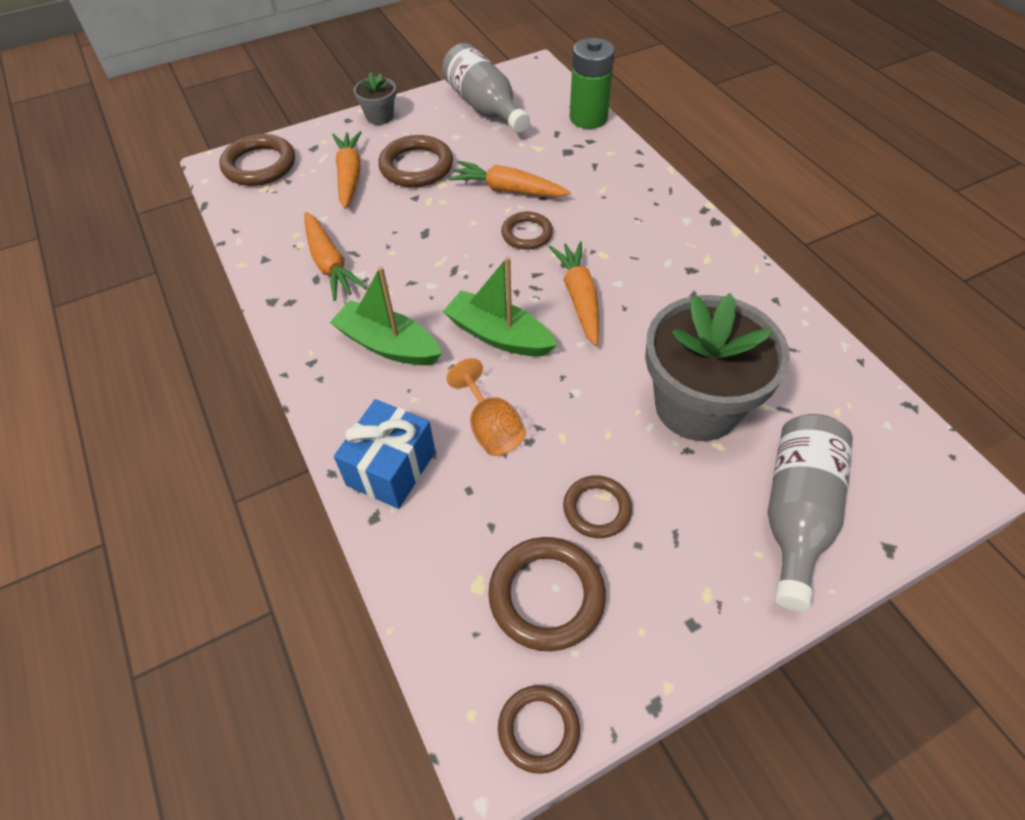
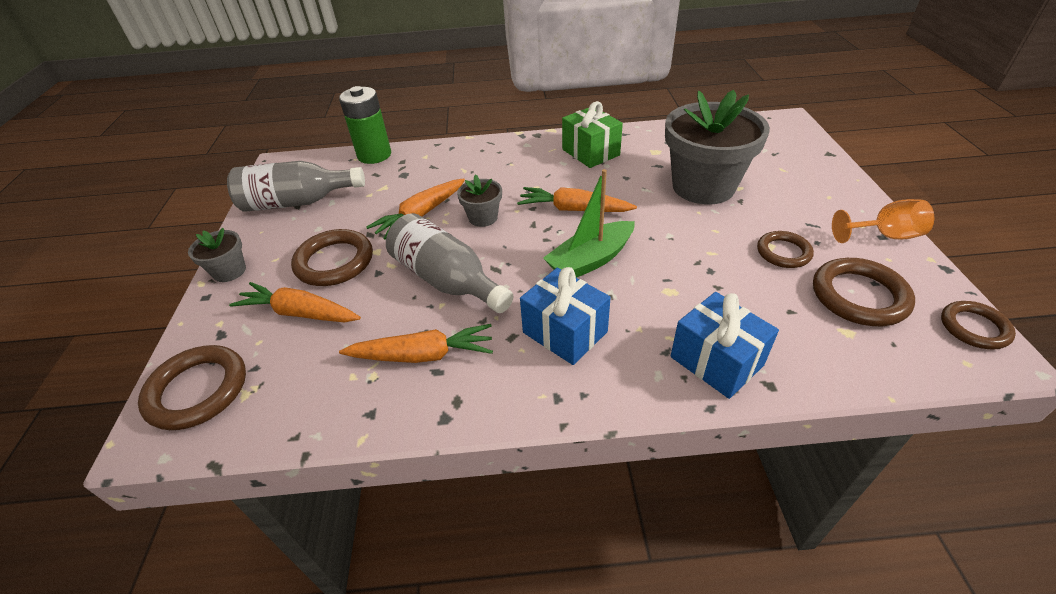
camera: 65 degrees left, 10 degrees down
green boat [330,266,442,365] -> blue gift [520,267,611,365]
orange goblet [446,358,526,456] -> orange goblet moved to [832,199,934,243]
brown ring [501,212,553,250] -> grey flower pot [457,175,502,227]
grey bottle [768,414,853,611] -> grey bottle moved to [386,213,513,313]
none -> green gift [562,101,623,168]

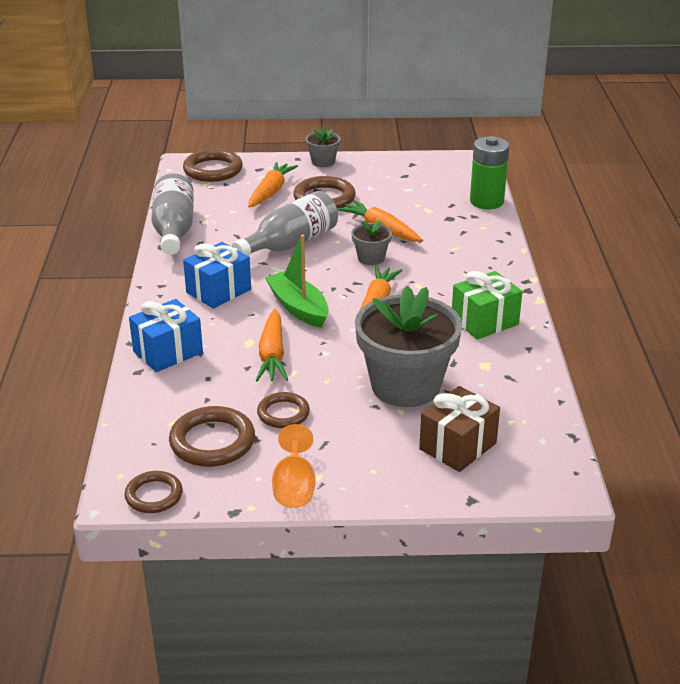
camera: 90 degrees right, 10 degrees down
grey bottle [227,161,365,212] -> grey bottle moved to [151,173,194,255]
orange carrot [339,324,493,363] -> orange carrot moved to [256,309,288,382]
none -> brown gift [419,386,500,472]

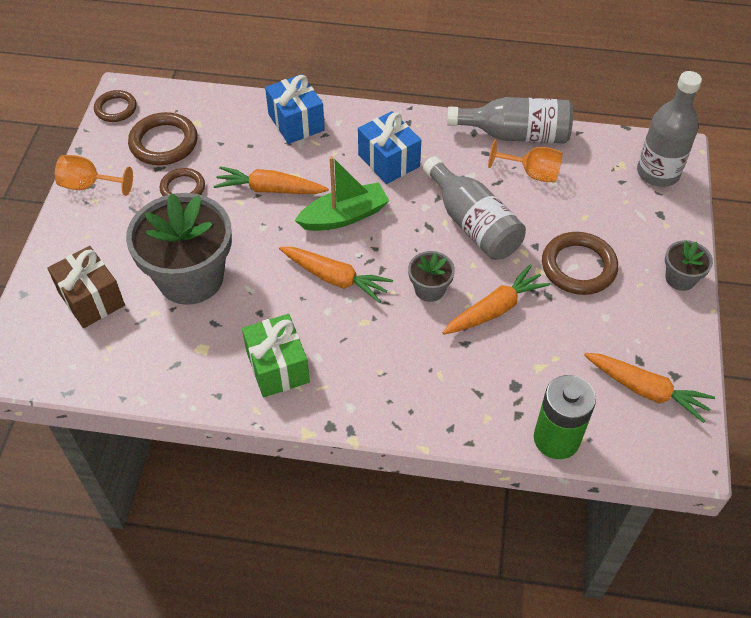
camera: 100 degrees right, 20 degrees up
brown ring [183,149,243,182] -> grey bottle [637,71,702,187]
orange carrot [248,162,298,208] -> orange carrot moved to [584,353,715,423]
none -> orange goblet [488,140,563,183]

